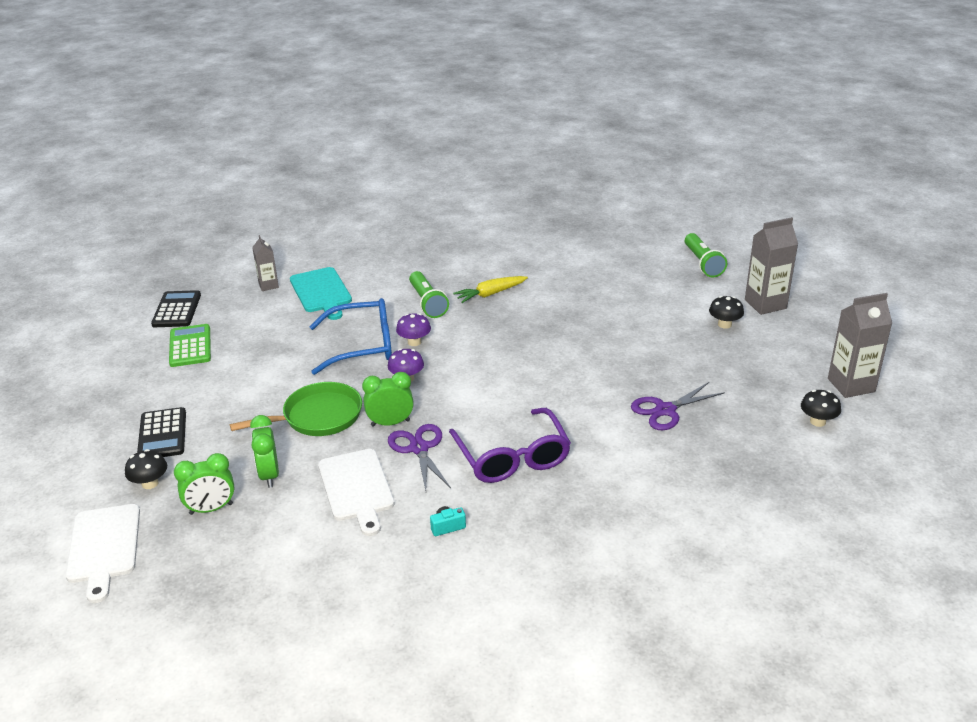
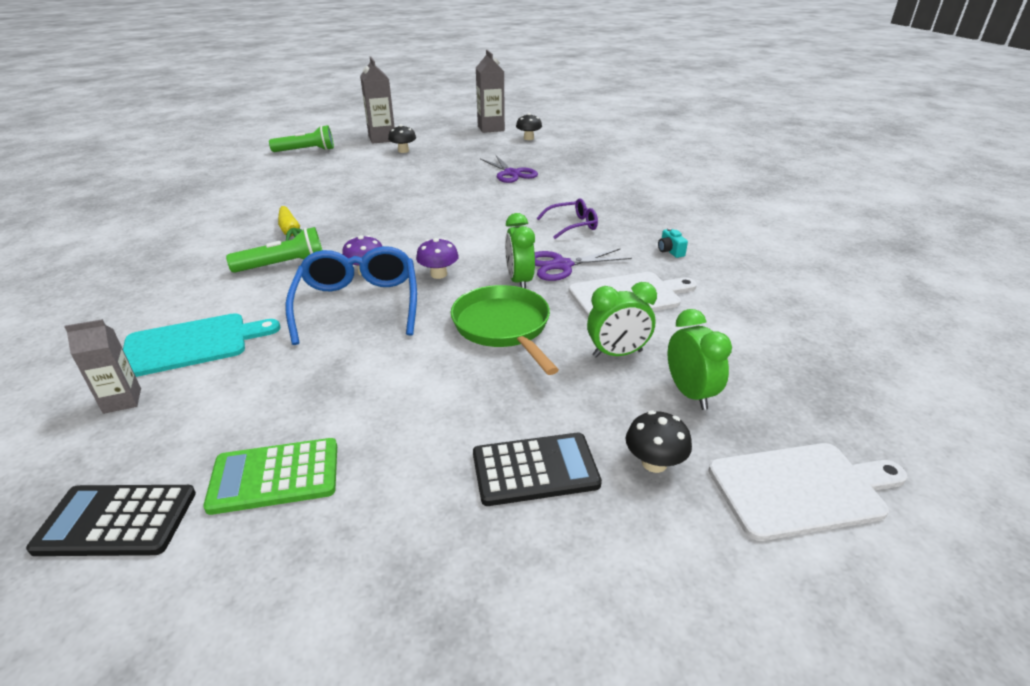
camera: 90 degrees left, 0 degrees up
purple glasses [449,408,571,483] -> purple glasses [537,198,598,239], size x0.56

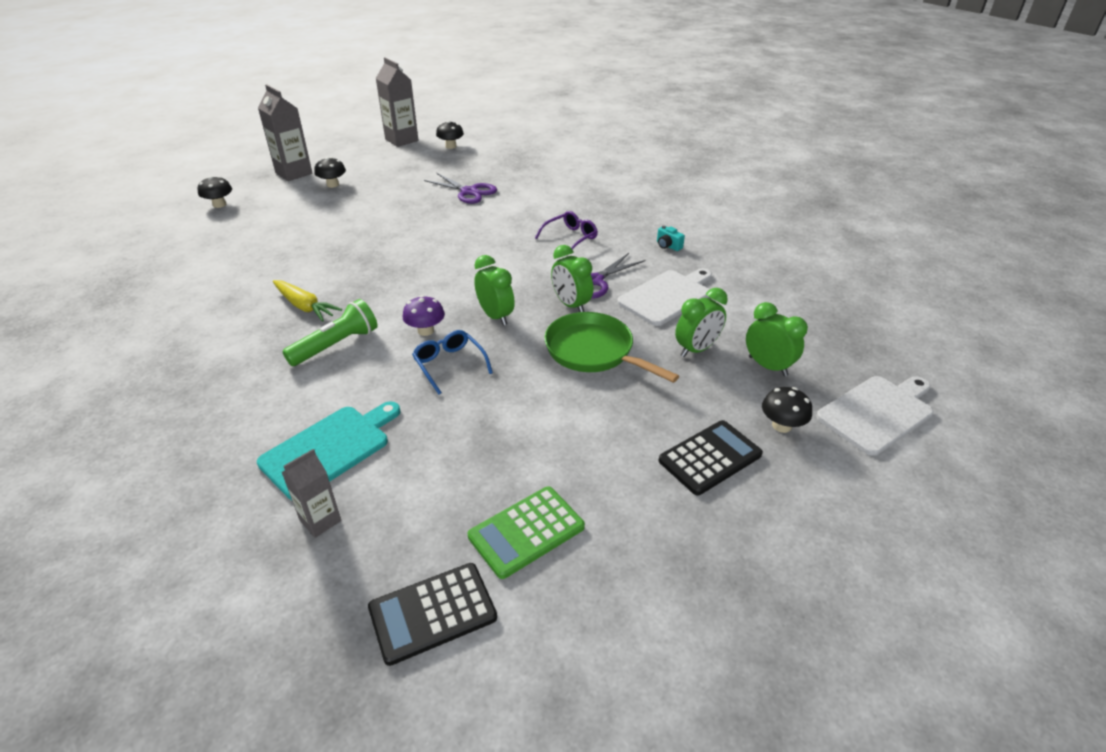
camera: 25 degrees left, 5 degrees up
green flashlight [269,125,334,152] -> black mushroom [198,176,232,208]
blue glasses [285,246,417,345] -> blue glasses [412,330,493,395], size x0.56
purple mushroom [416,238,459,279] -> green clock [474,255,515,326]

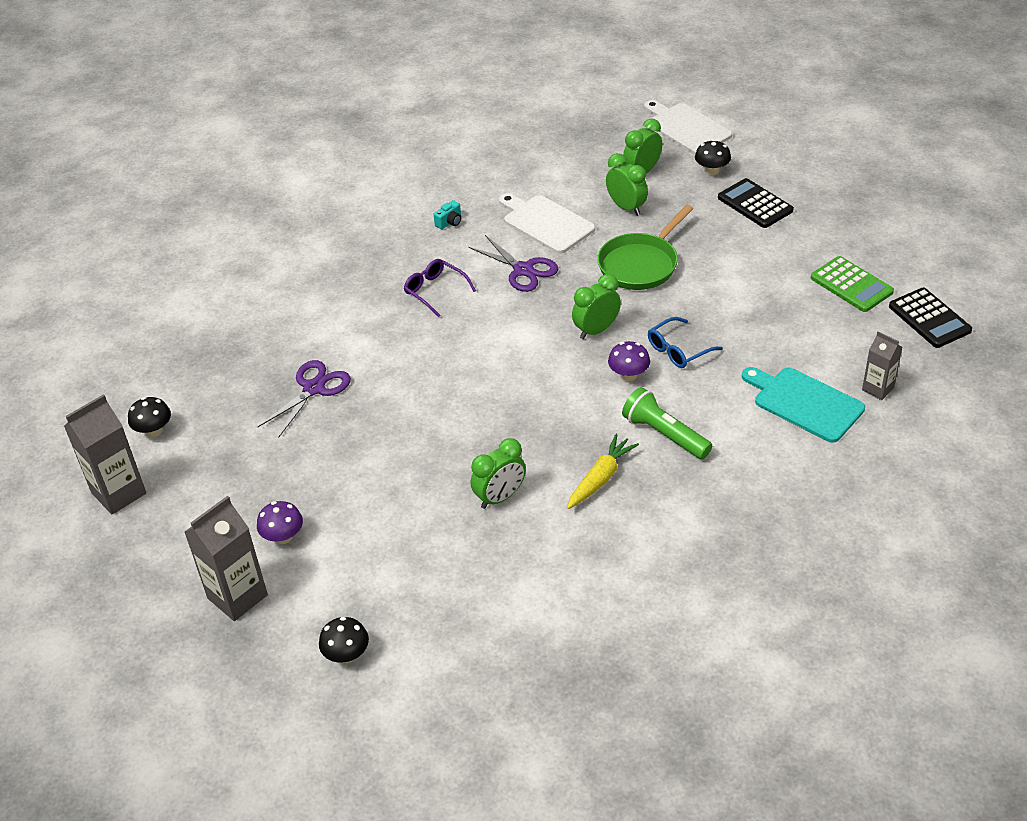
camera: 90 degrees left, 5 degrees up
black mushroom [315,157,346,188] -> purple mushroom [257,501,303,544]
green clock [551,245,593,312] -> green clock moved to [471,438,526,509]

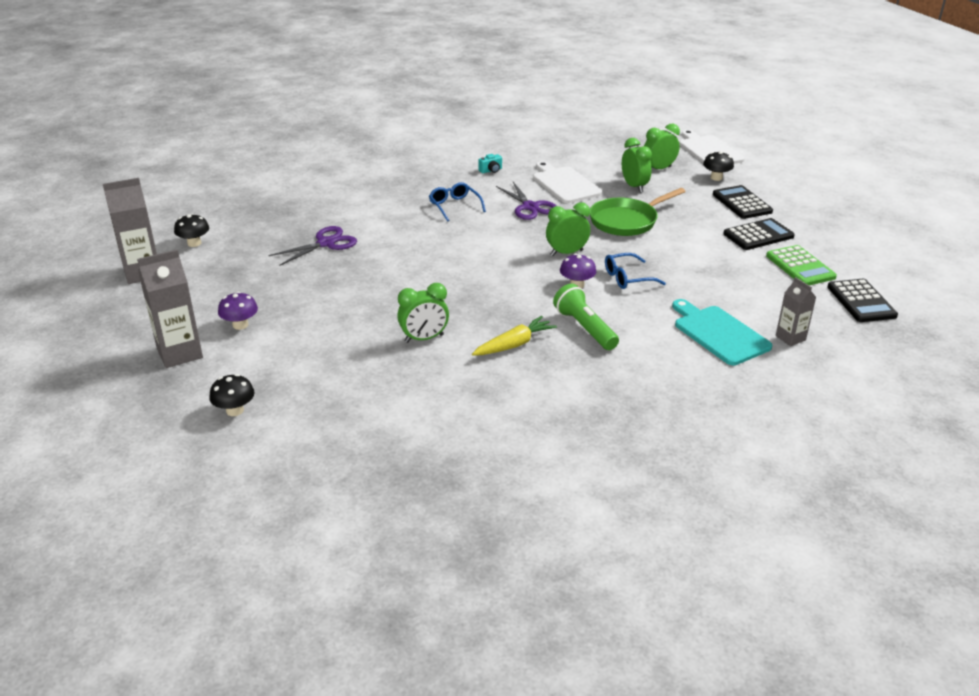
camera: 15 degrees right, 10 degrees down
purple glasses [404,259,476,317] -> blue glasses [429,182,486,222]
none -> black calculator [723,218,795,250]

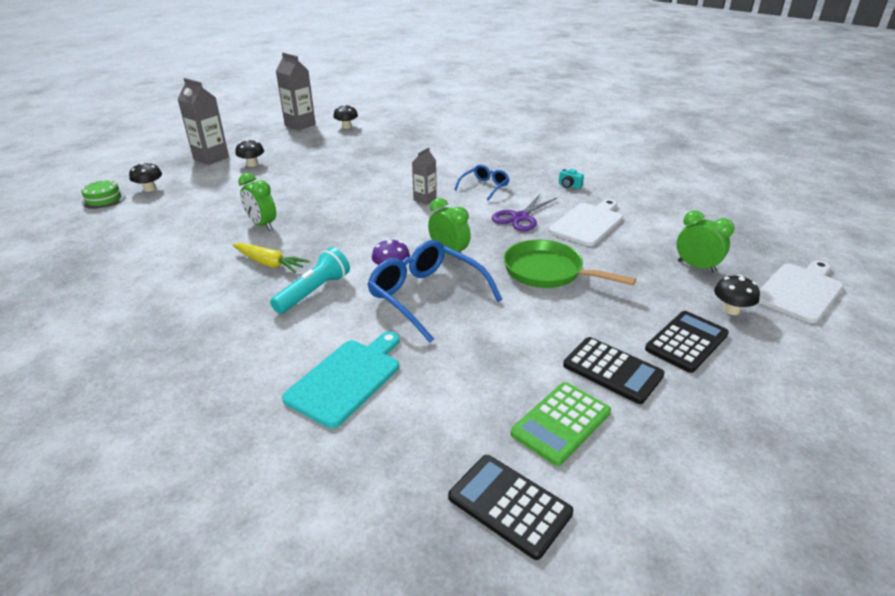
camera: 65 degrees right, 0 degrees up
purple mushroom [218,292,258,330] -> black mushroom [235,139,264,167]
purple scissors [268,226,357,266] -> none
green flashlight [553,284,619,350] -> turquoise flashlight [270,247,350,314]
blue glasses [605,253,666,289] -> blue glasses [367,240,502,343], size x1.78
green clock [622,138,652,192] -> none
grey carton [776,277,816,346] -> grey carton moved to [412,147,437,205]
black calculator [828,279,898,322] -> black calculator turned 75 degrees clockwise [448,455,573,560]
none -> green cake [81,179,125,209]

